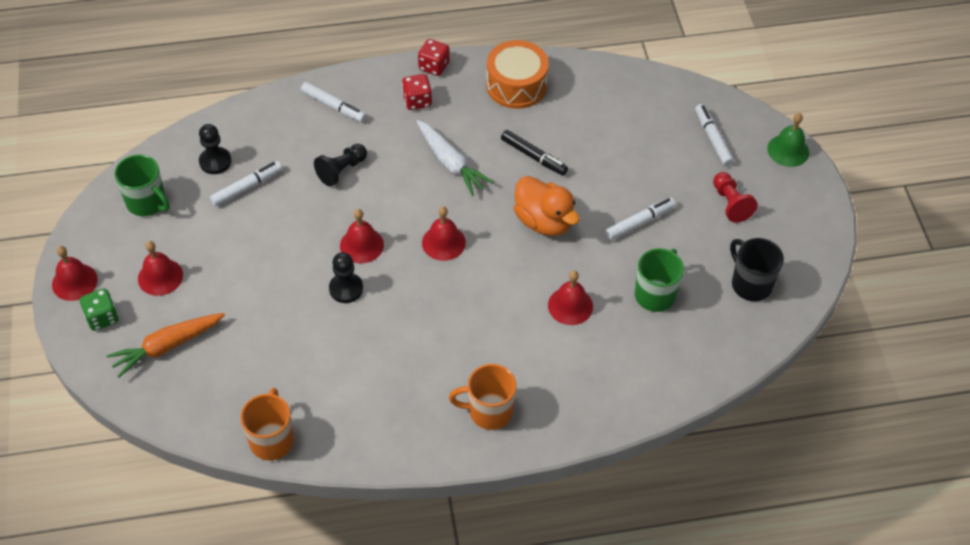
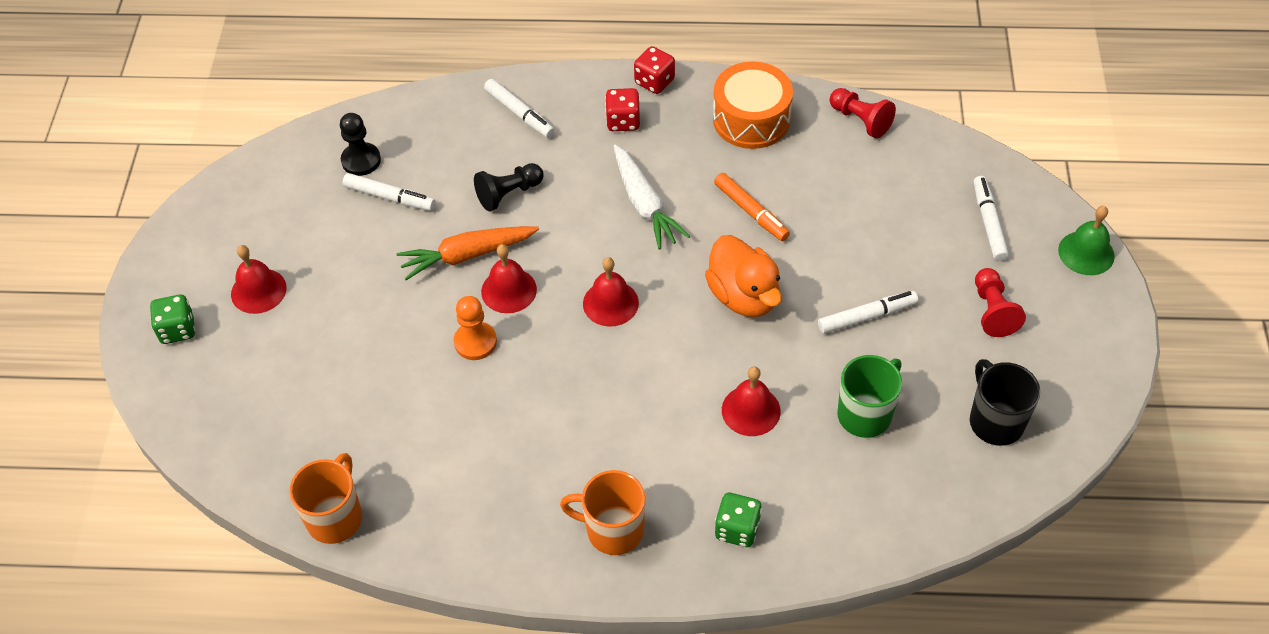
camera: 15 degrees right, 0 degrees up
red bell [52,246,98,301] -> none
orange carrot [106,313,225,378] -> orange carrot moved to [397,226,539,280]
green mug [114,154,170,216] -> none
white marker [210,161,282,207] -> white marker turned 45 degrees clockwise [342,173,436,211]
black pawn [329,252,363,303] -> orange pawn [454,296,497,360]
black marker [501,130,568,176] -> orange marker [714,173,790,241]
none -> green dice [715,493,762,547]
none -> red pawn [830,88,896,138]

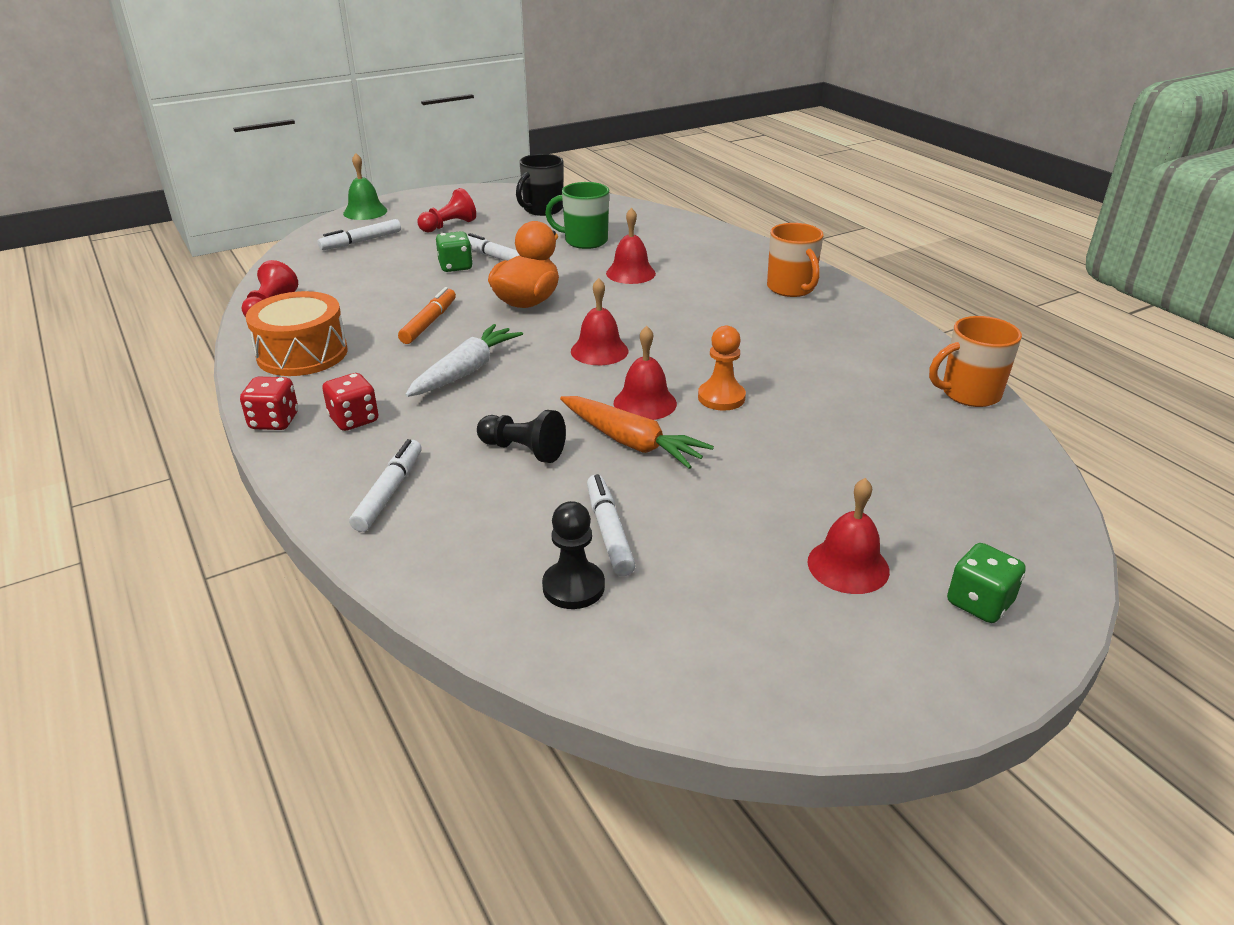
camera: 125 degrees left, 20 degrees down
green dice [715,493,762,547] -> green dice moved to [436,231,473,272]

